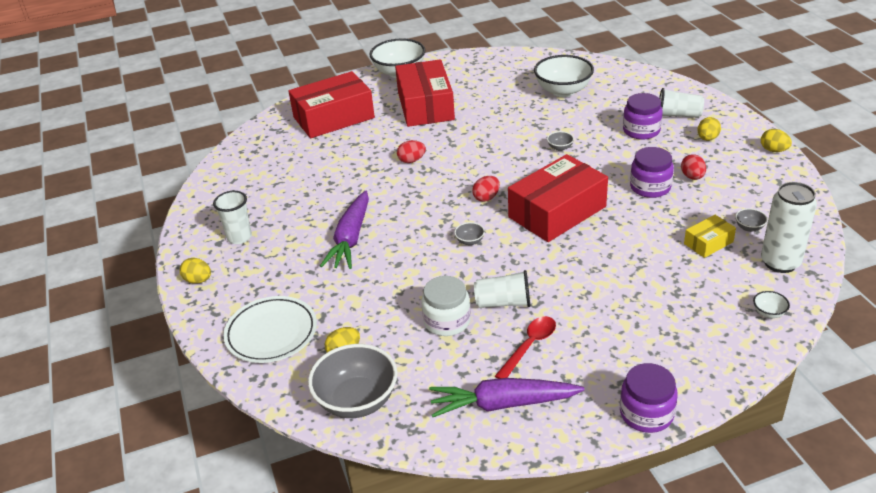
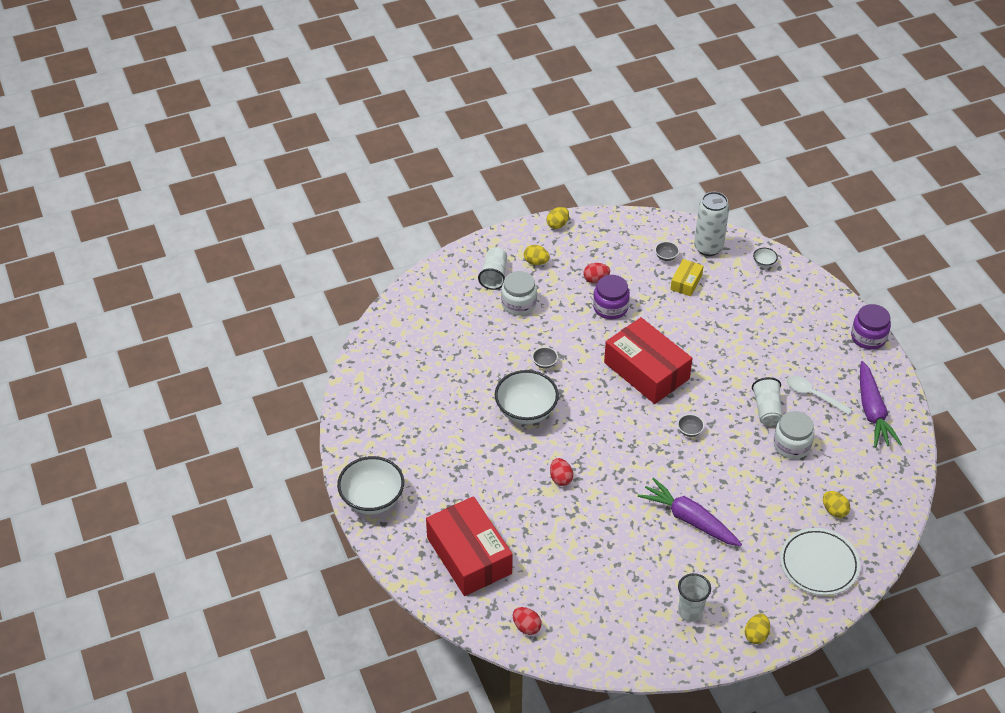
camera: 95 degrees left, 10 degrees up
grey bowl [308,344,398,418] -> none
purple carrot [320,191,369,269] -> purple carrot turned 150 degrees counterclockwise [638,477,742,546]
red box [395,59,455,127] -> none
red egg [472,176,500,202] -> red egg moved to [513,607,542,635]
red spoon [495,316,556,379] -> white spoon [787,376,853,415]
white bowl [534,55,594,97] -> white bowl moved to [495,370,559,424]
purple jar [623,93,663,140] -> white jar [501,271,537,316]
yellow box [684,215,736,258] -> yellow box turned 60 degrees clockwise [670,259,704,296]

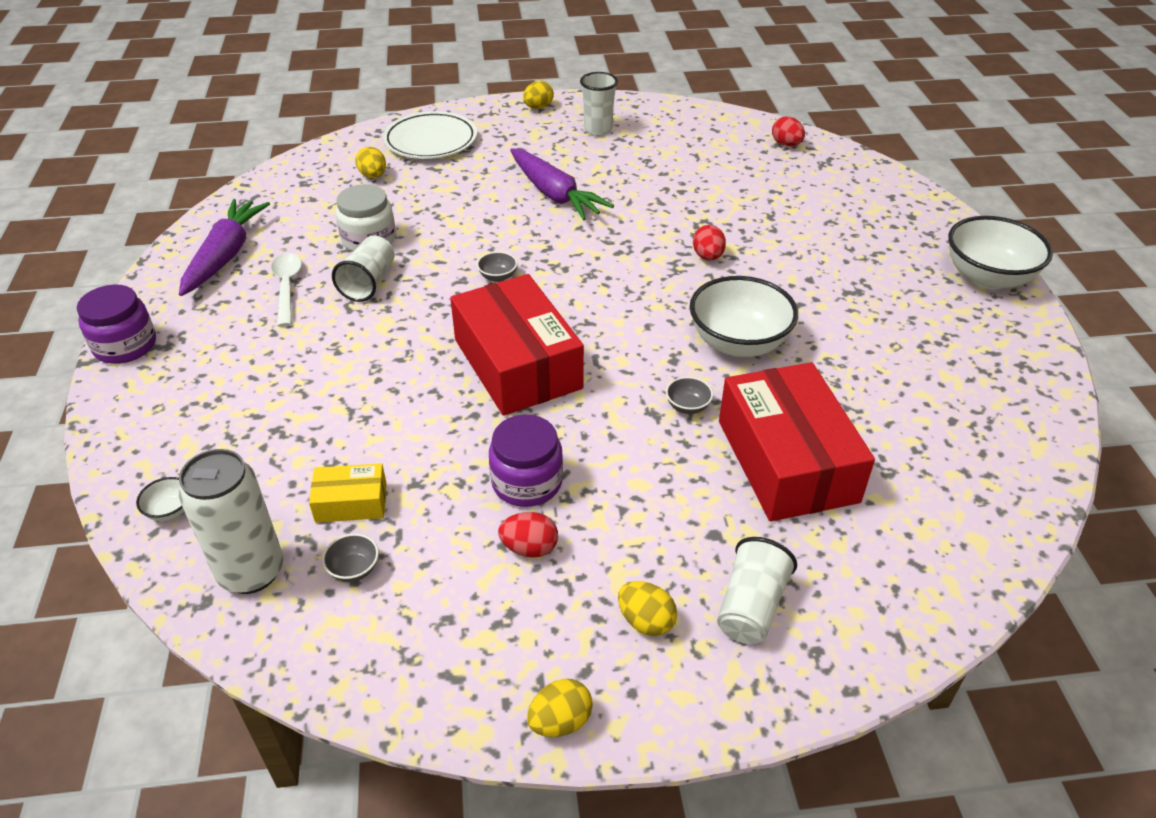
camera: 165 degrees left, 5 degrees down
red box [426,496,512,596] -> red box moved to [719,362,875,521]
white jar [501,271,537,316] -> none
yellow box [670,259,704,296] -> yellow box turned 45 degrees clockwise [309,463,387,523]
white spoon [787,376,853,415] -> white spoon turned 150 degrees counterclockwise [271,253,302,327]

